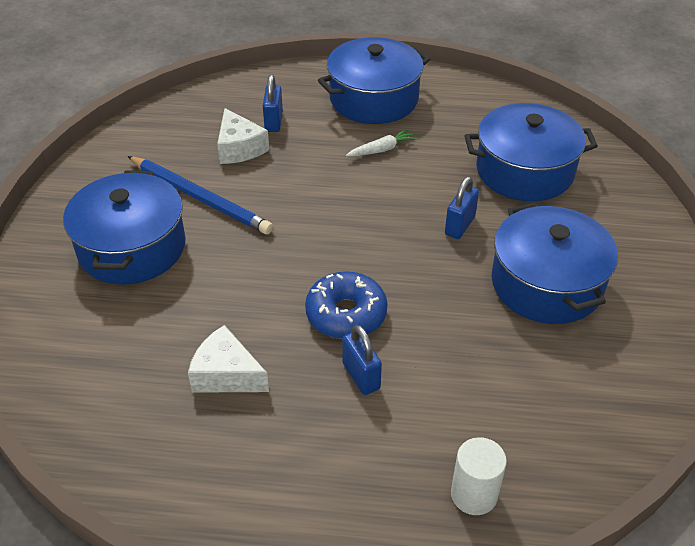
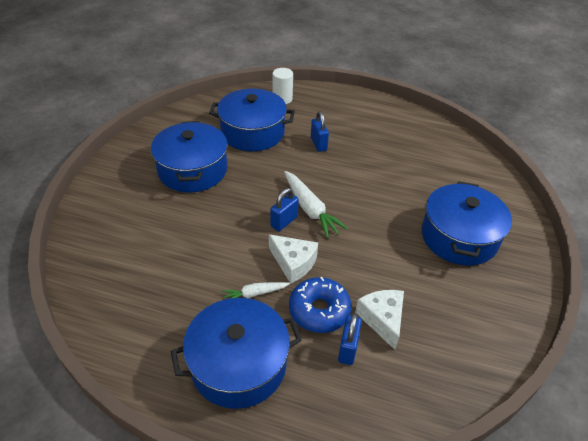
camera: 170 degrees left, 0 degrees up
blue pencil [127,156,273,234] -> none
white cheese [188,325,269,393] -> white cheese moved to [269,234,318,284]
blue donut [305,271,388,339] -> blue donut moved to [289,277,351,333]
blue padlock [445,176,479,239] -> blue padlock moved to [271,188,299,231]
blue pot [465,103,598,201] -> blue pot moved to [209,88,295,151]
none -> white carrot [284,171,348,238]

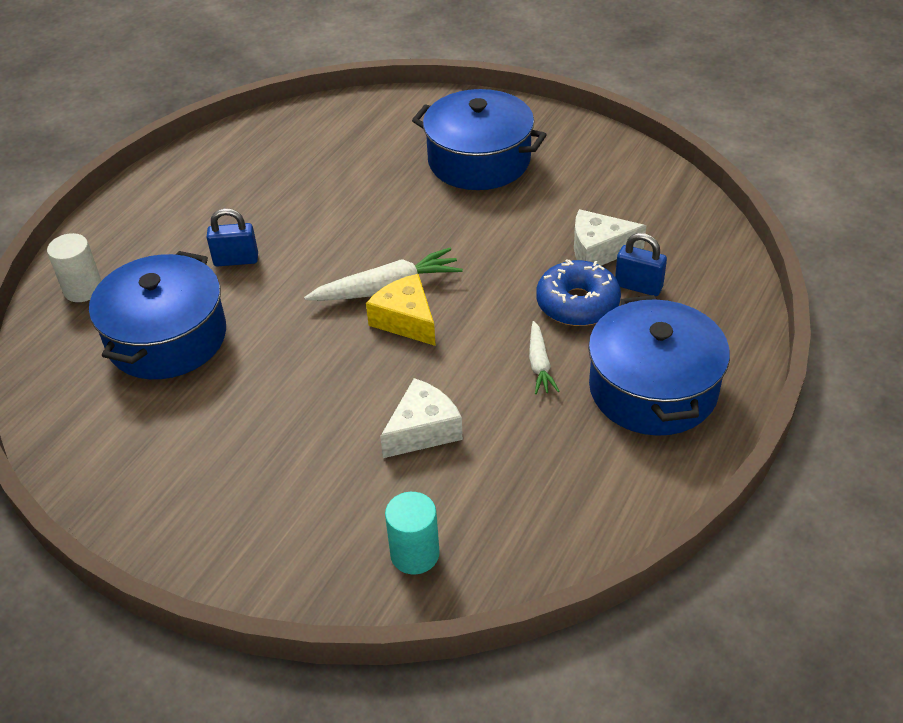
camera: 75 degrees left, 0 degrees up
blue pot [151,121,228,192] -> none
white cheese [269,234,318,284] -> white cheese moved to [380,378,463,458]
blue padlock [271,188,299,231] -> yellow cheese [366,274,436,346]
none -> turquoise cylinder [385,492,440,574]

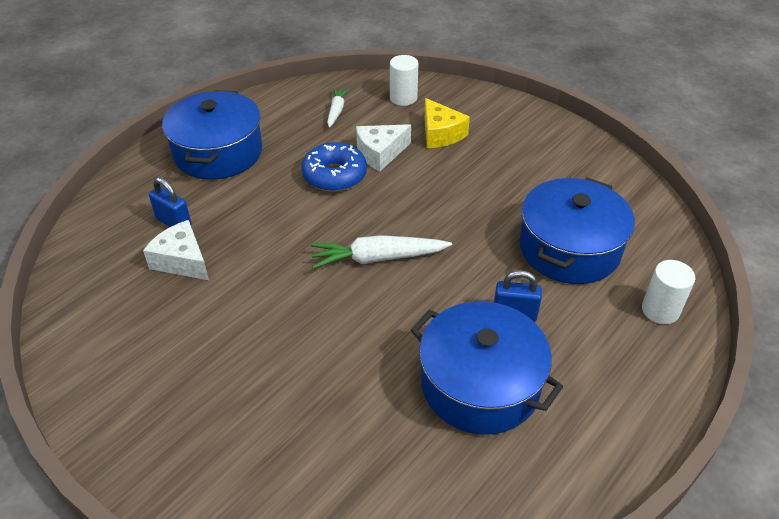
camera: 170 degrees left, 0 degrees up
yellow cheese [366,274,436,346] -> yellow cheese moved to [424,98,470,148]
turquoise cylinder [385,492,440,574] -> white cylinder [390,55,419,106]
blue pot [412,89,547,190] -> blue pot moved to [411,301,563,435]
white carrot [529,321,559,394] -> white carrot moved to [327,88,349,128]
blue donut [536,260,621,326] -> blue donut moved to [301,142,367,192]
white cheese [574,209,646,266] -> white cheese turned 150 degrees counterclockwise [143,220,209,280]

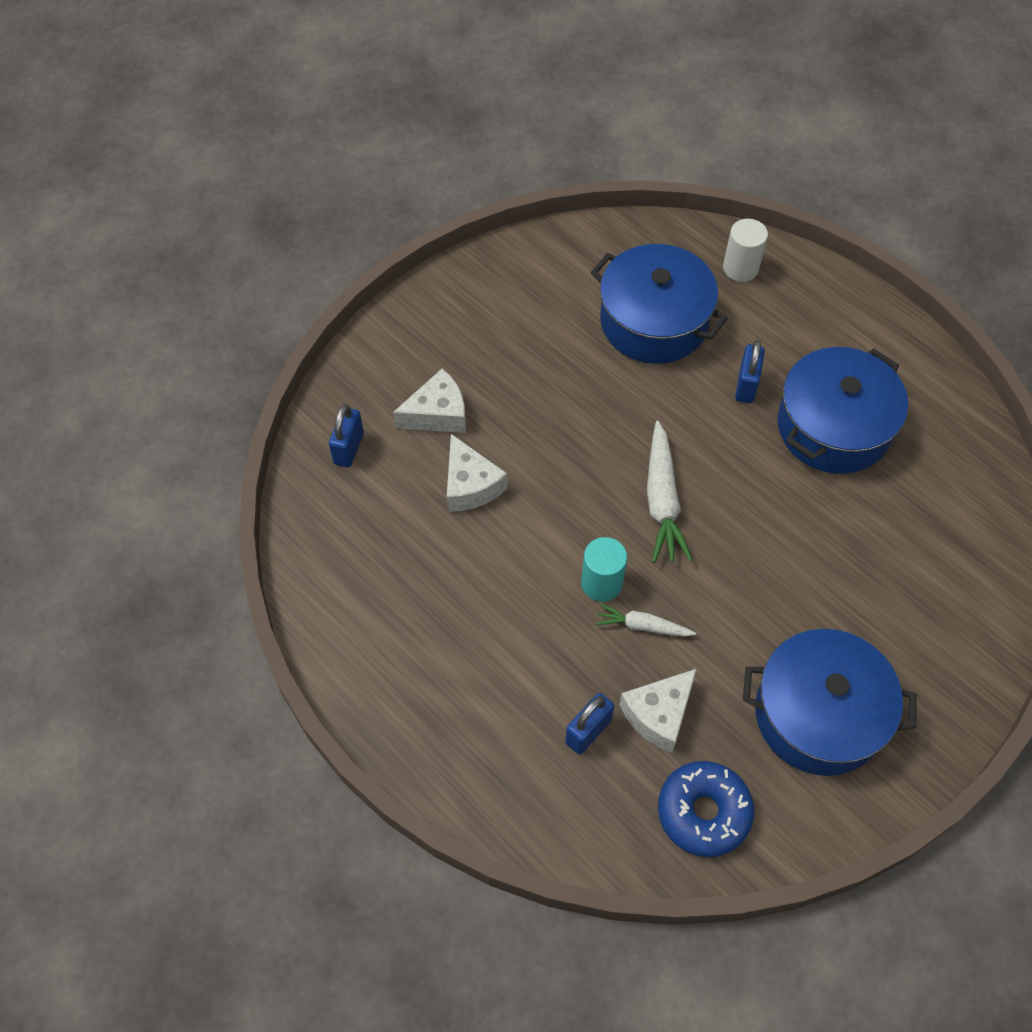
camera: 85 degrees left, 15 degrees up
blue pot [162,90,262,179] -> blue pot moved to [743,629,917,776]
blue donut [301,142,367,192] -> blue donut moved to [658,761,754,857]
white carrot [327,88,349,128] -> white carrot moved to [596,604,696,637]
white cylinder [390,55,419,106] -> blue padlock [329,404,364,468]
yellow cheese [424,98,470,148] -> white cheese [393,368,466,433]
none -> turquoise cylinder [581,537,627,602]

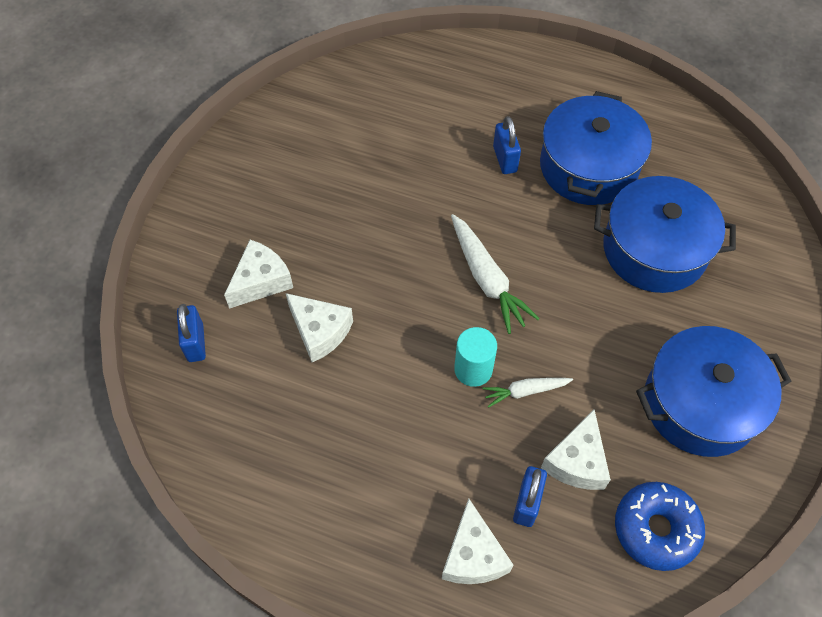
camera: 25 degrees left, 0 degrees up
blue pot [591,244,728,364] -> blue pot moved to [594,176,736,293]
white cylinder [723,219,768,282] -> none
none -> white cheese [442,498,513,584]

